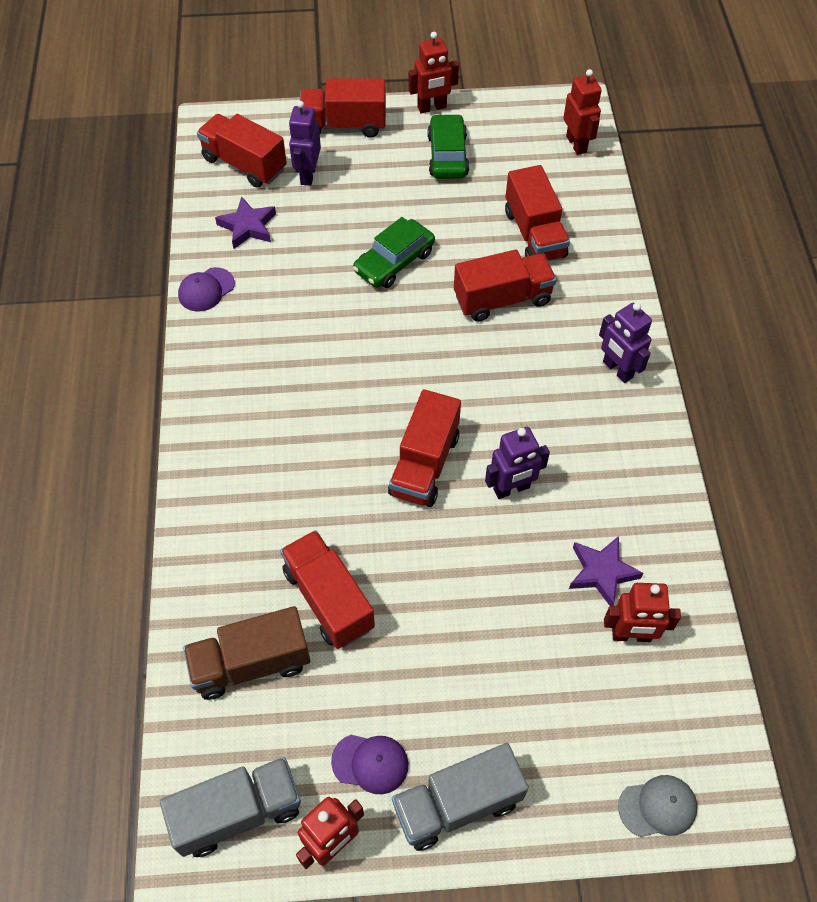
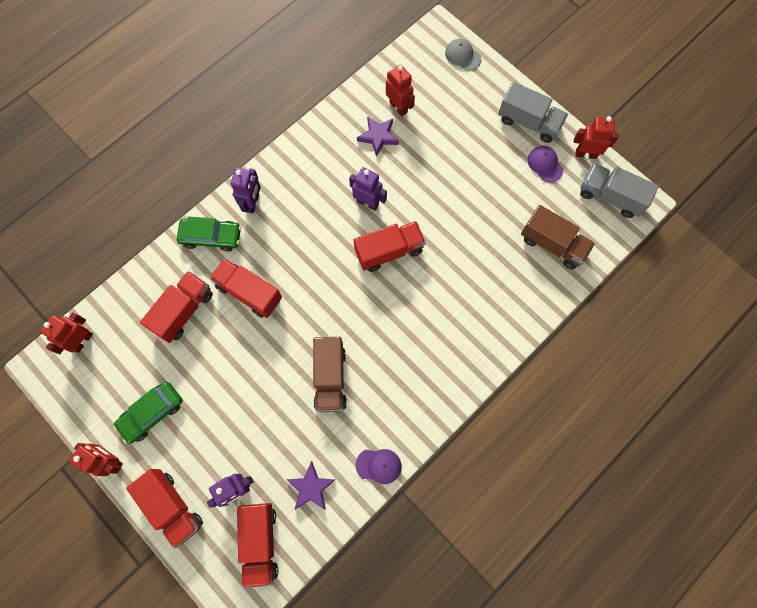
camera: 130 degrees left, 15 degrees up
red truck [280,530,375,649] -> none
green car [353,217,435,288] -> green car moved to [177,216,241,251]
none -> brown truck [313,337,347,412]

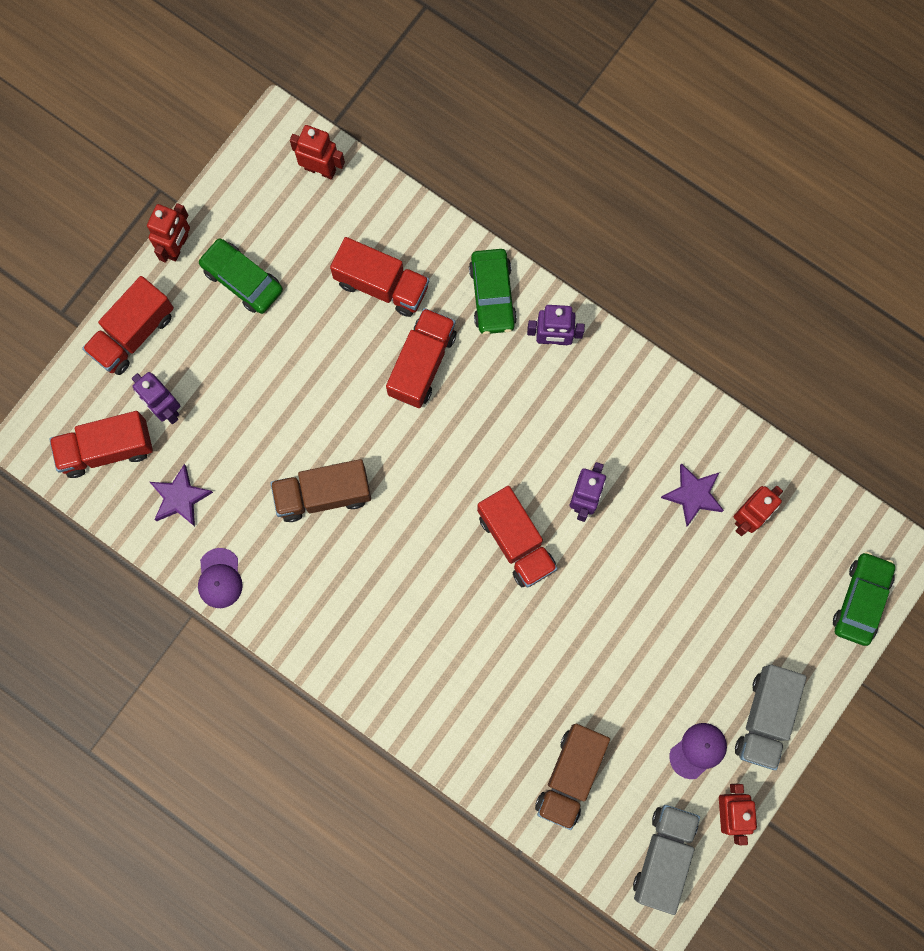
camera: 80 degrees right, 5 degrees up
grey cap [445,39,481,71] -> green car [833,552,895,646]

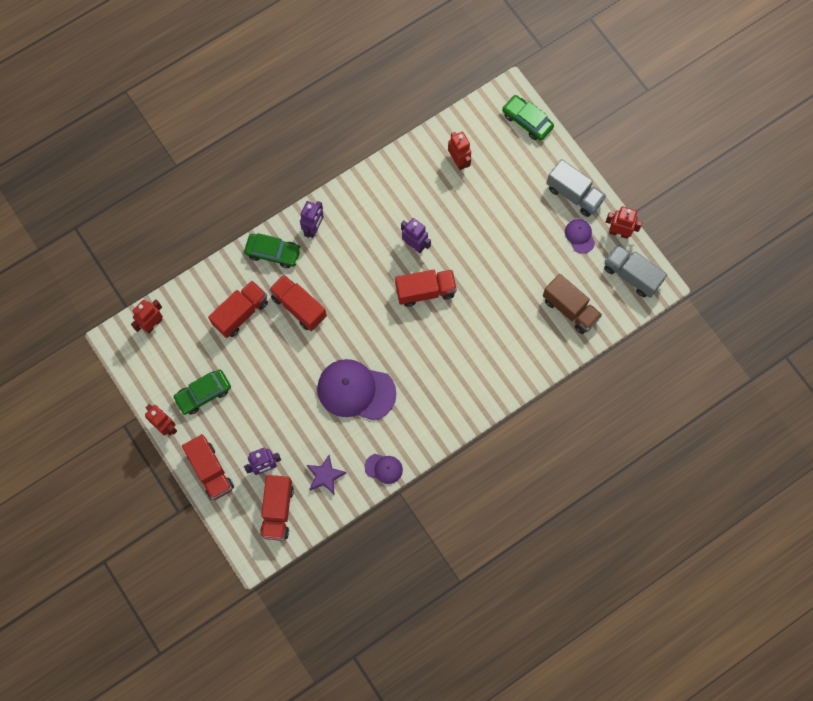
camera: 70 degrees left, 5 degrees down
brown truck [270,459,371,522] -> purple cap [317,359,397,421]
purple star [661,463,724,526] -> none

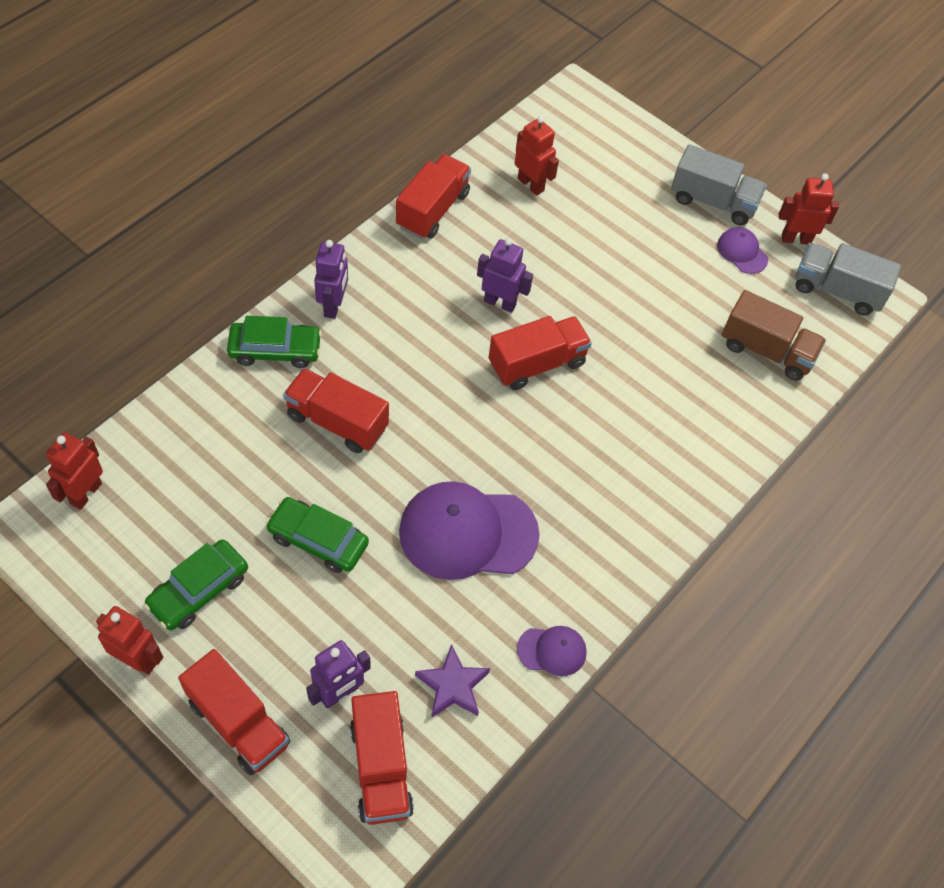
camera: 20 degrees left, 15 degrees down
red truck [208,280,268,338] -> red truck moved to [396,154,471,239]
green car [502,95,554,141] -> green car moved to [266,497,369,573]

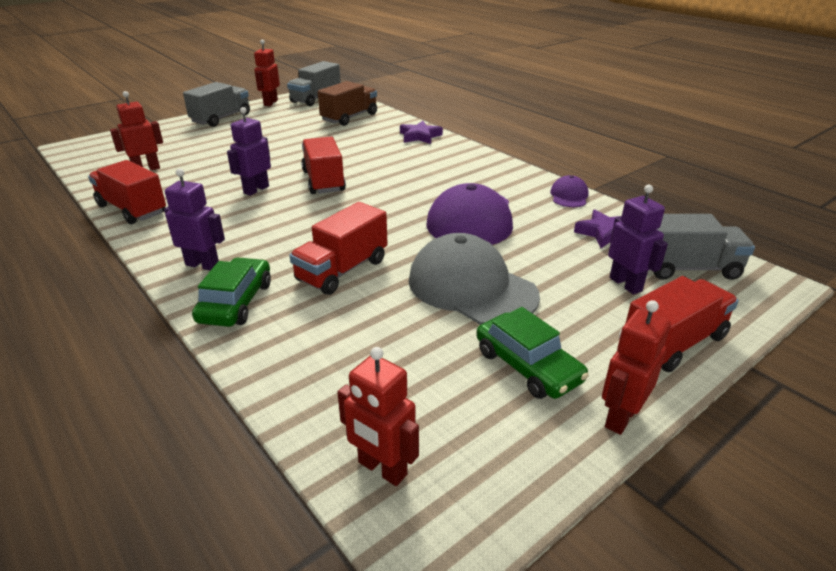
camera: 75 degrees left, 25 degrees down
green car [266,497,369,573] -> grey cap [409,233,540,325]
red truck [350,691,414,825] -> grey truck [654,214,755,280]
purple cap [717,227,768,274] -> none
none -> purple star [400,121,443,144]

